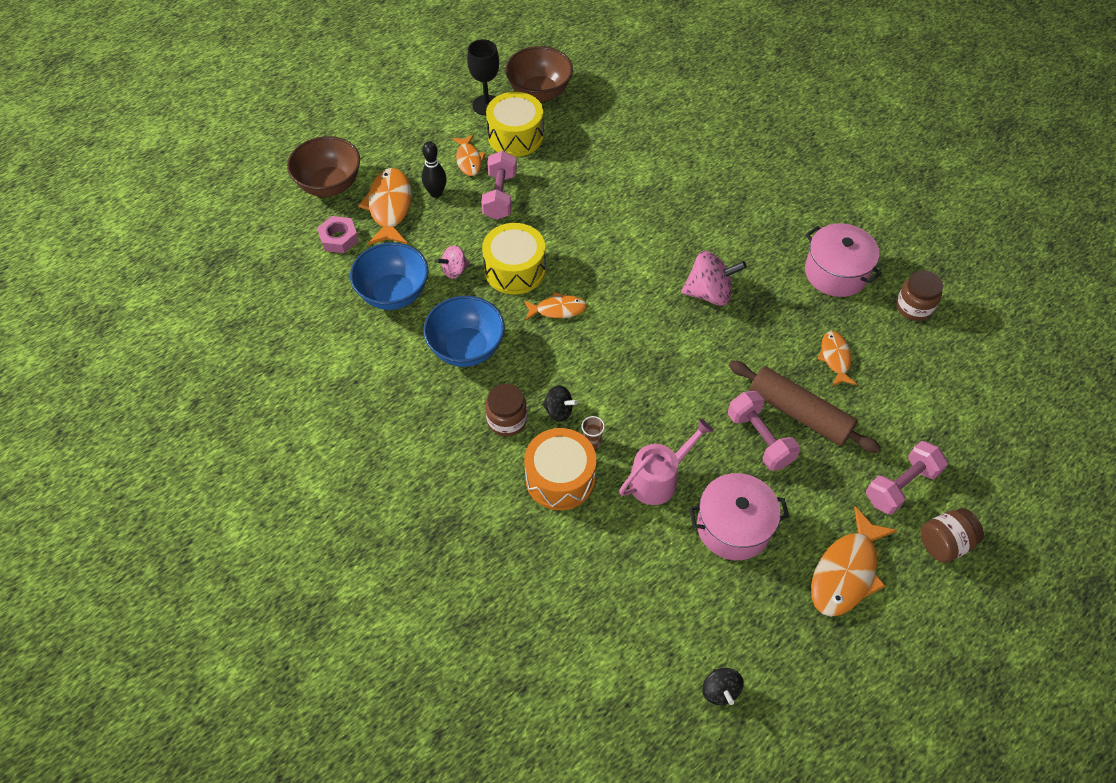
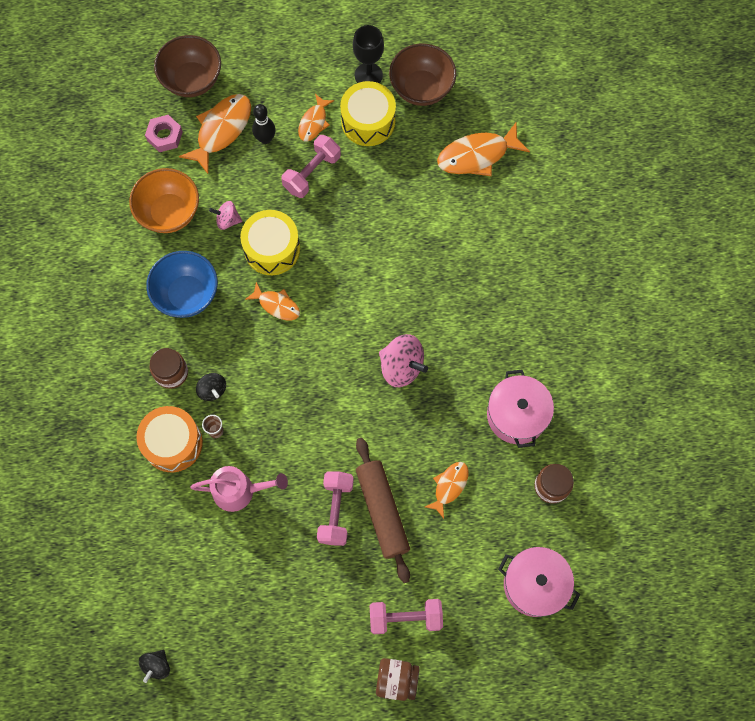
camera: 35 degrees right, 15 degrees up
blue bowl [350,242,428,310] -> orange bowl [129,168,199,233]
pink pot [689,473,789,560] -> pink pot moved to [498,547,580,617]
orange fish [811,506,898,617] -> orange fish moved to [437,123,530,176]

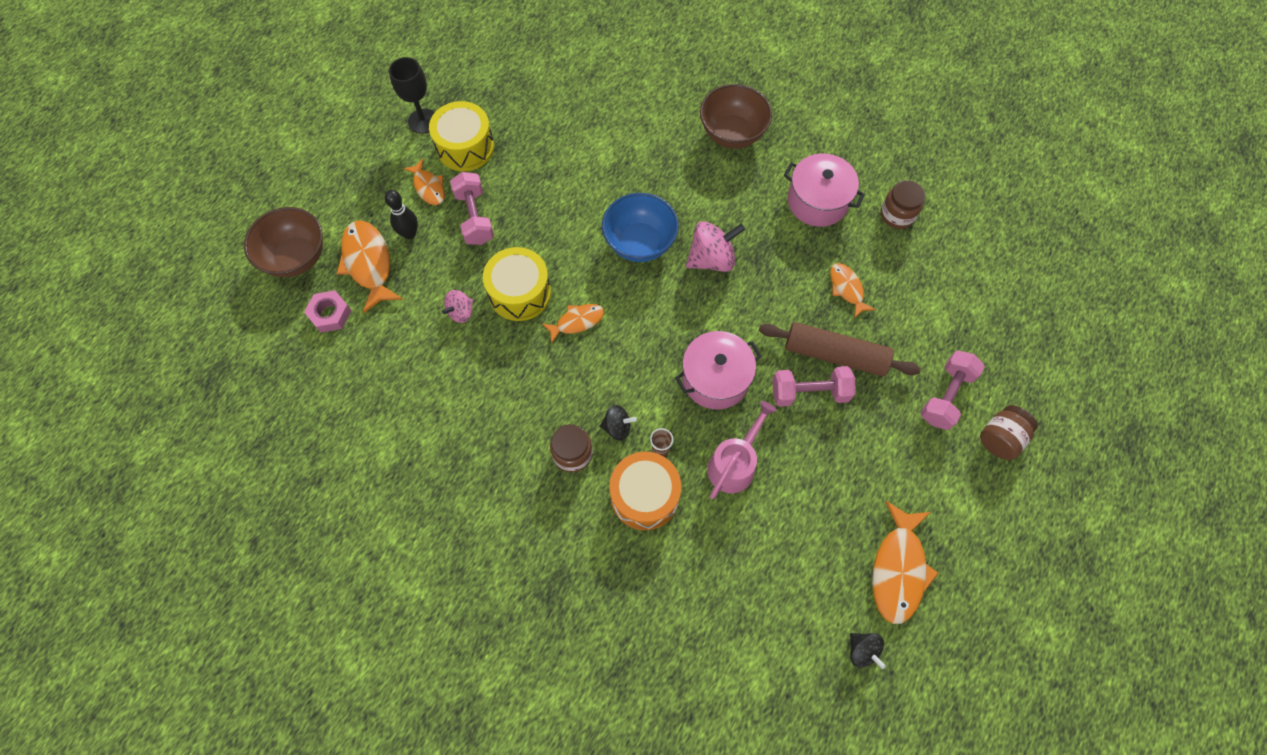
camera: 55 degrees left, 5 degrees down
orange bowl [129,168,199,233] -> none
blue bowl [146,251,218,318] -> blue bowl moved to [602,193,679,262]
pink dumbbell [317,472,354,546] -> pink dumbbell turned 45 degrees counterclockwise [773,366,856,407]
brown bowl [389,43,456,106] -> brown bowl moved to [700,84,772,149]
orange fish [437,123,530,176] -> orange fish moved to [872,501,939,624]
pink pot [498,547,580,617] -> pink pot moved to [675,331,762,409]

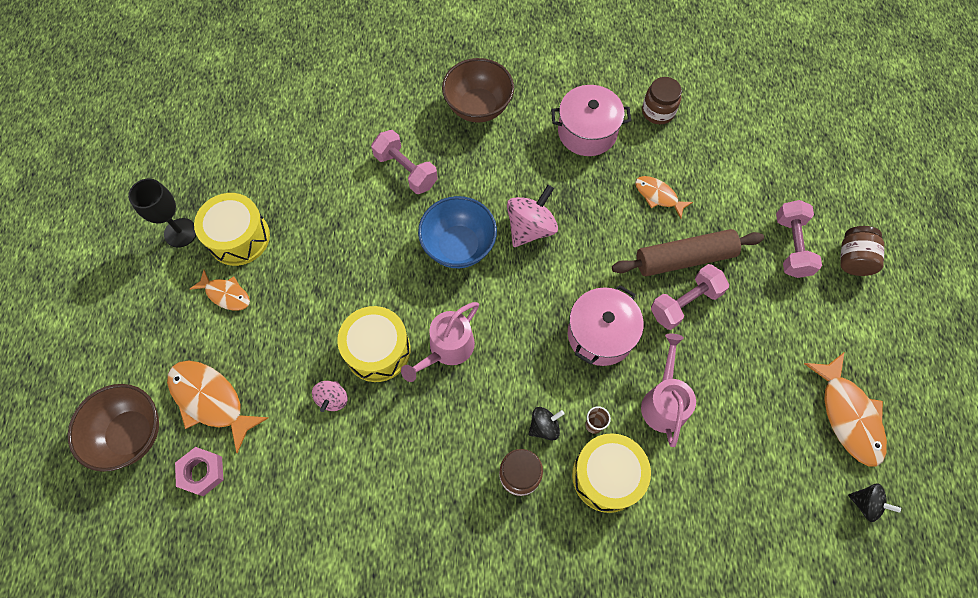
camera: 30 degrees left, 0 degrees up
black bowling pin [385,190,418,239] -> none
pink dumbbell [450,172,494,245] -> pink dumbbell moved to [371,130,438,194]
orange fish [542,304,604,344] -> pink watering can [401,302,479,382]
orange drum [609,452,681,530] -> yellow drum [572,433,651,513]

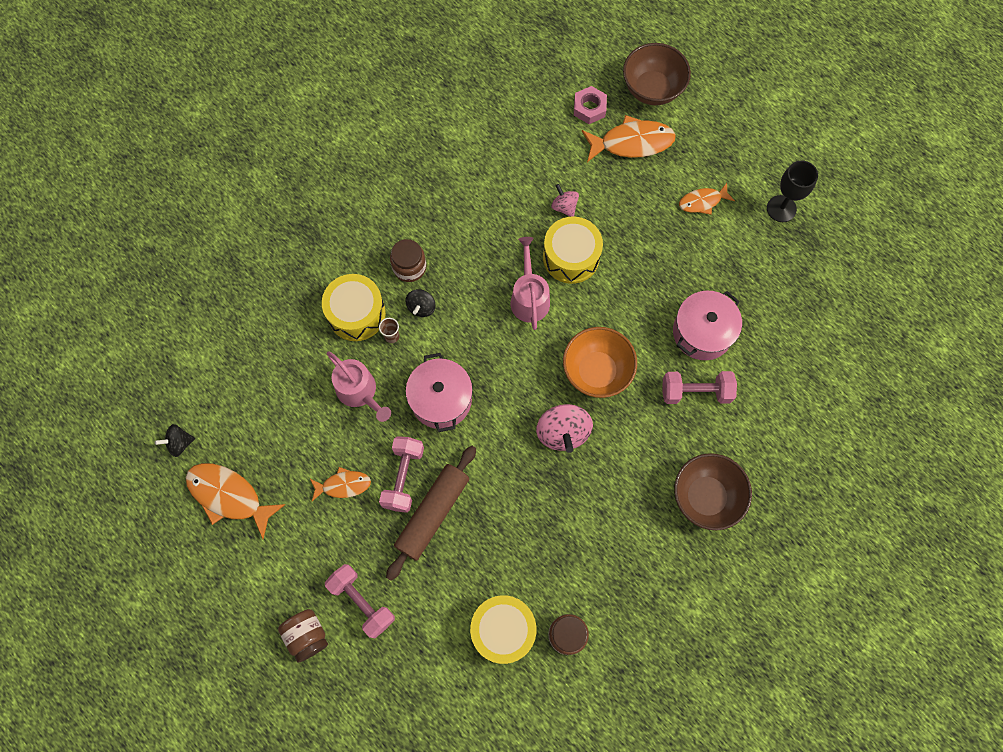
camera: 135 degrees right, 5 degrees up
yellow drum [194,193,270,266] -> yellow drum moved to [470,595,536,664]
blue bowl [418,196,497,268] -> orange bowl [563,327,637,398]
pink pot [551,85,631,156] -> pink pot moved to [673,291,742,360]
orange fish [635,176,693,219] -> orange fish moved to [310,467,371,501]

